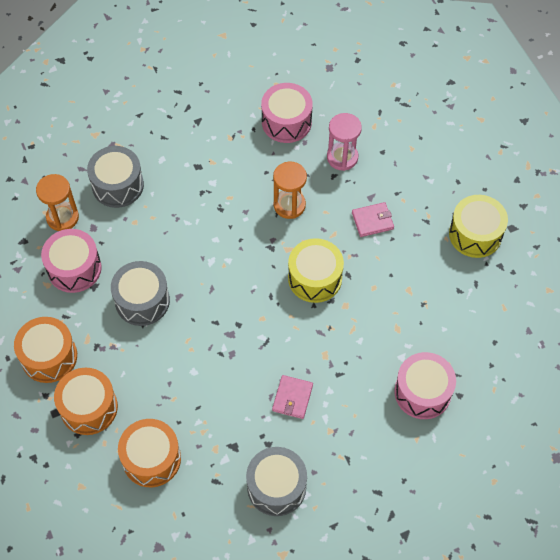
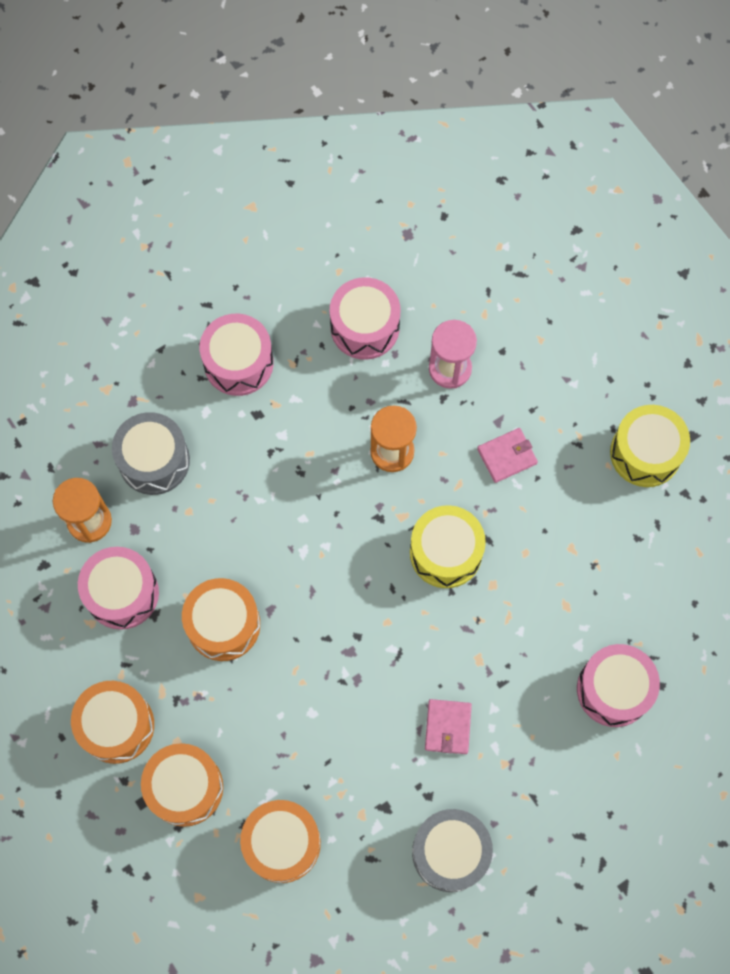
camera: 10 degrees left, 10 degrees up
grey drum [111,261,170,326] -> orange drum [182,578,260,661]
none -> pink drum [200,314,274,396]

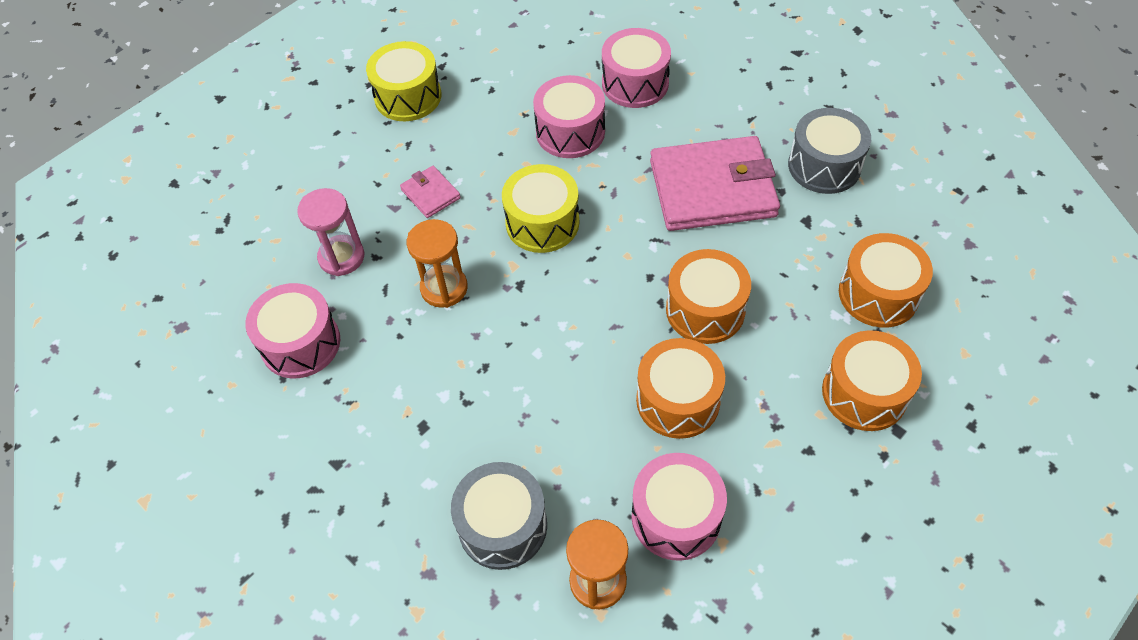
camera: 100 degrees left, 15 degrees down
orange drum [71,681,154,764] -> orange drum moved to [666,249,751,344]
pink drum [200,314,274,396] -> pink drum moved to [533,75,605,158]
pink wallet [425,699,472,754] -> pink wallet [650,136,780,231], size x2.27

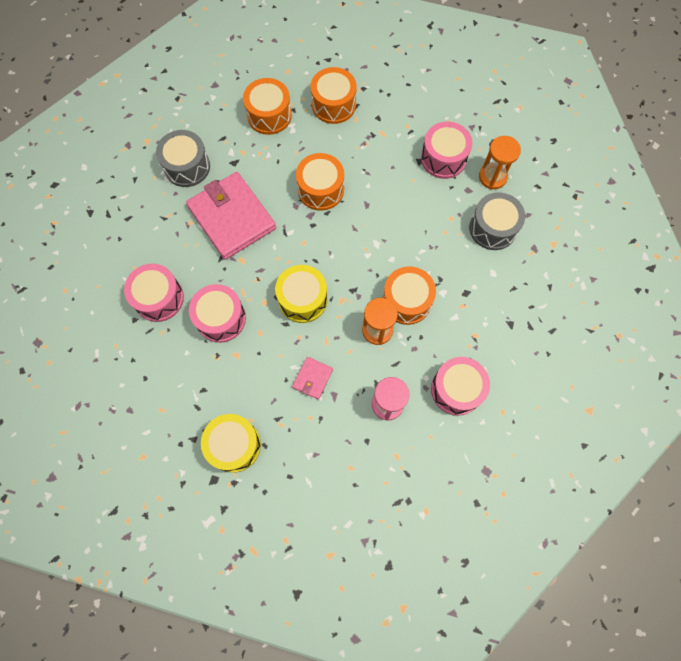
camera: 120 degrees left, 15 degrees up
orange drum [636,338,725,439] -> orange drum moved to [382,266,436,325]

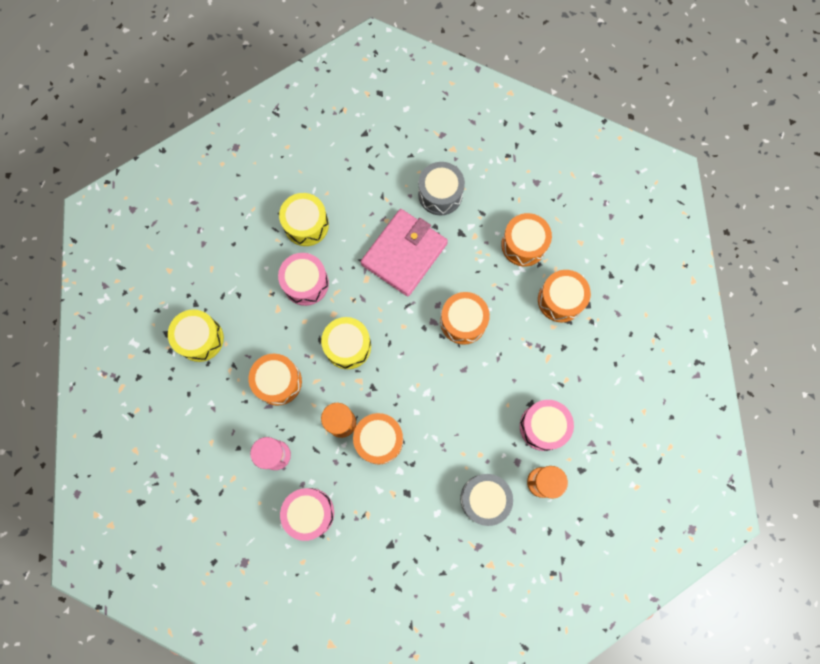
camera: 70 degrees right, 5 degrees up
pink drum [124,264,184,322] -> yellow drum [279,193,329,246]
pink wallet [292,357,333,400] -> orange drum [248,354,302,406]

